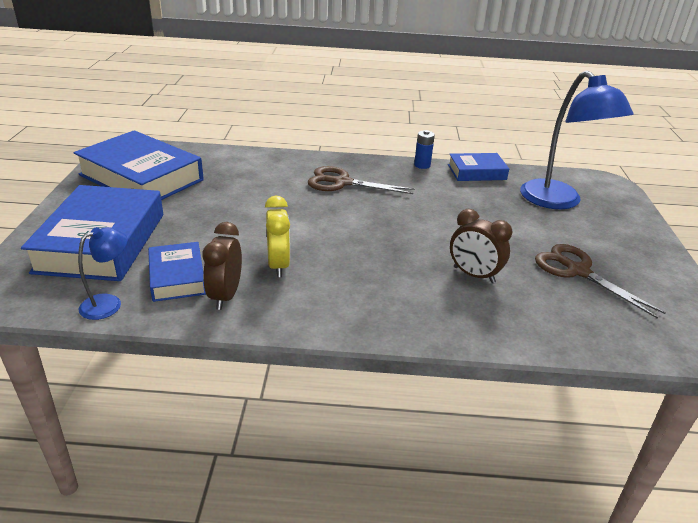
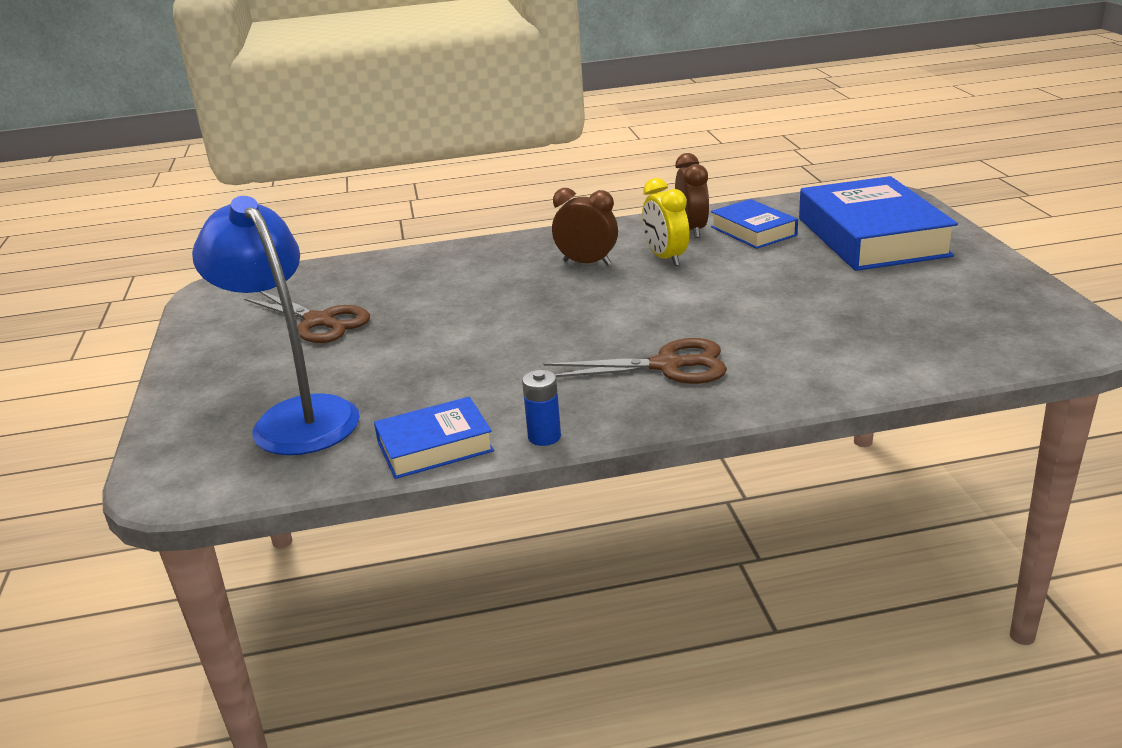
camera: 170 degrees right, 5 degrees down
blue book [74,130,204,200] -> none
blue lamp [78,227,127,320] -> none
brown clock [450,209,512,283] -> brown clock moved to [552,188,618,266]

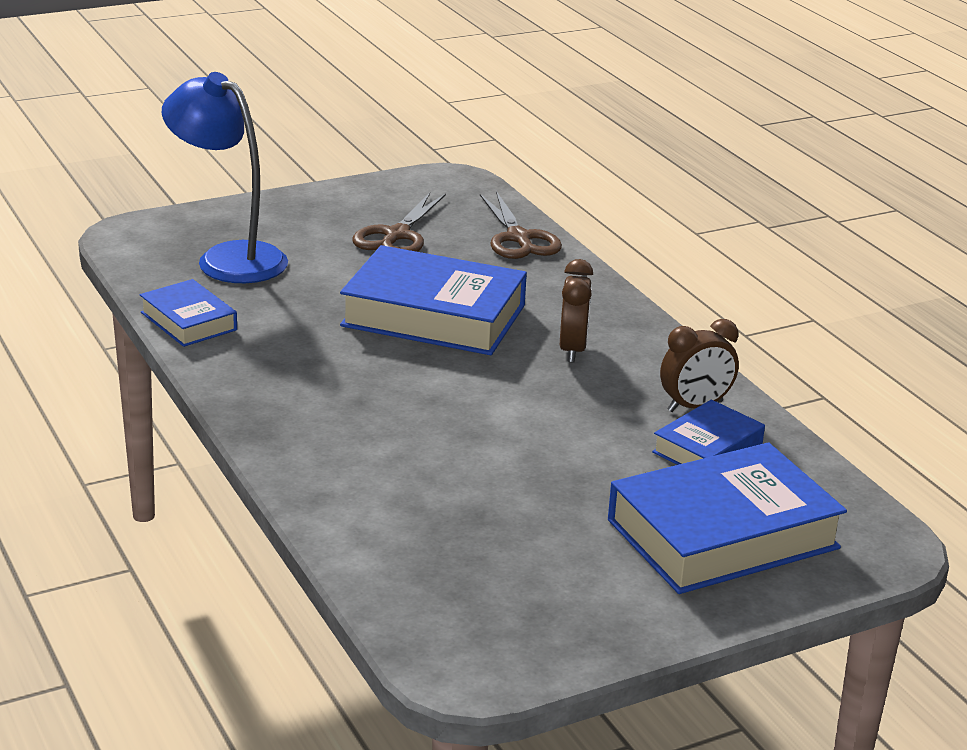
camera: 70 degrees right, 0 degrees up
blue lamp [192,196,360,455] -> blue lamp turned 90 degrees counterclockwise [162,72,288,283]
blue battery [522,370,561,446] -> none
brown scissors [543,338,727,384] -> brown scissors moved to [480,191,562,259]
yellow clock [642,178,690,266] -> none
none -> blue book [340,245,527,355]

